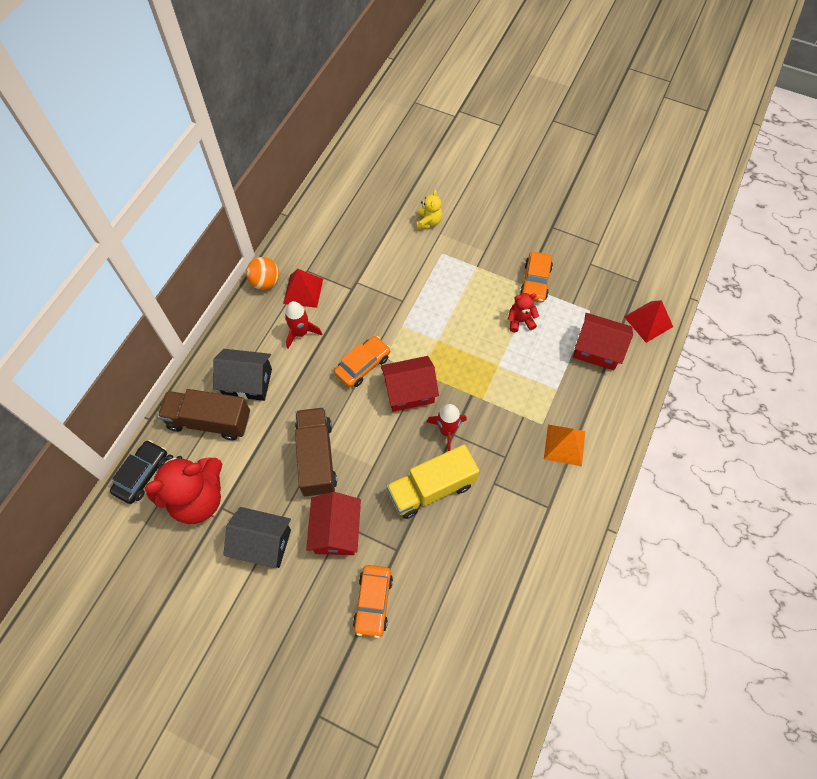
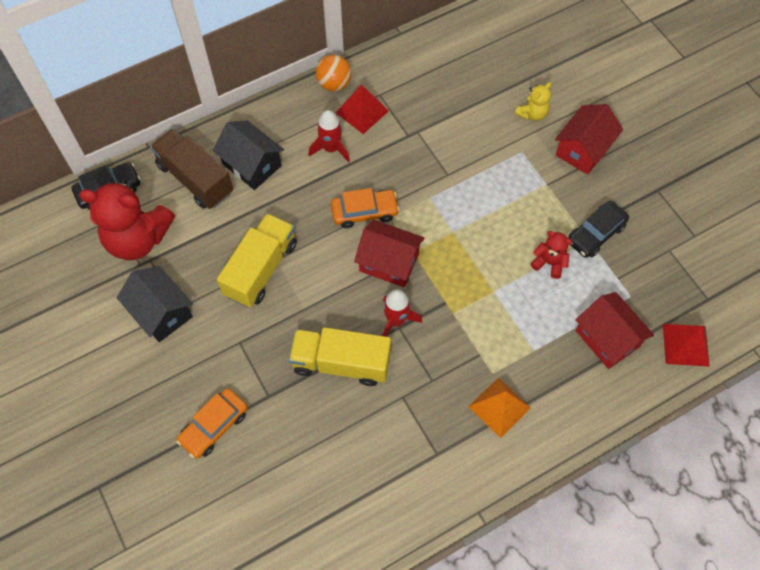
camera: 35 degrees right, 0 degrees up
brown truck [295,407,337,497] -> yellow truck [217,213,297,308]
red house [306,492,361,555] -> red house moved to [555,104,623,175]
orange car [520,252,553,302] -> black car [568,201,629,258]

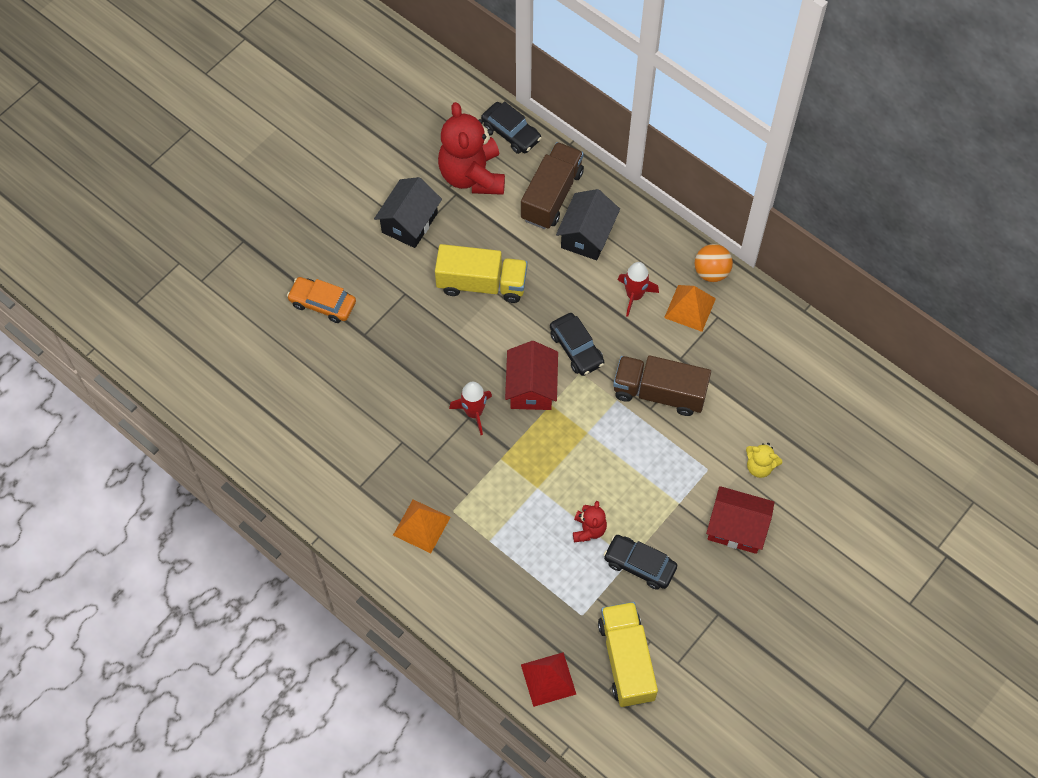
camera: 70 degrees right, 0 degrees up
yellow truck [289,327,391,386] -> yellow truck moved to [598,602,658,707]
orange car [331,188,399,228] -> black car [550,313,604,376]
red pyramid [336,84,389,134] -> orange pyramid [664,285,716,332]
red house [576,292,654,369] -> none
none -> brown truck [613,355,711,416]

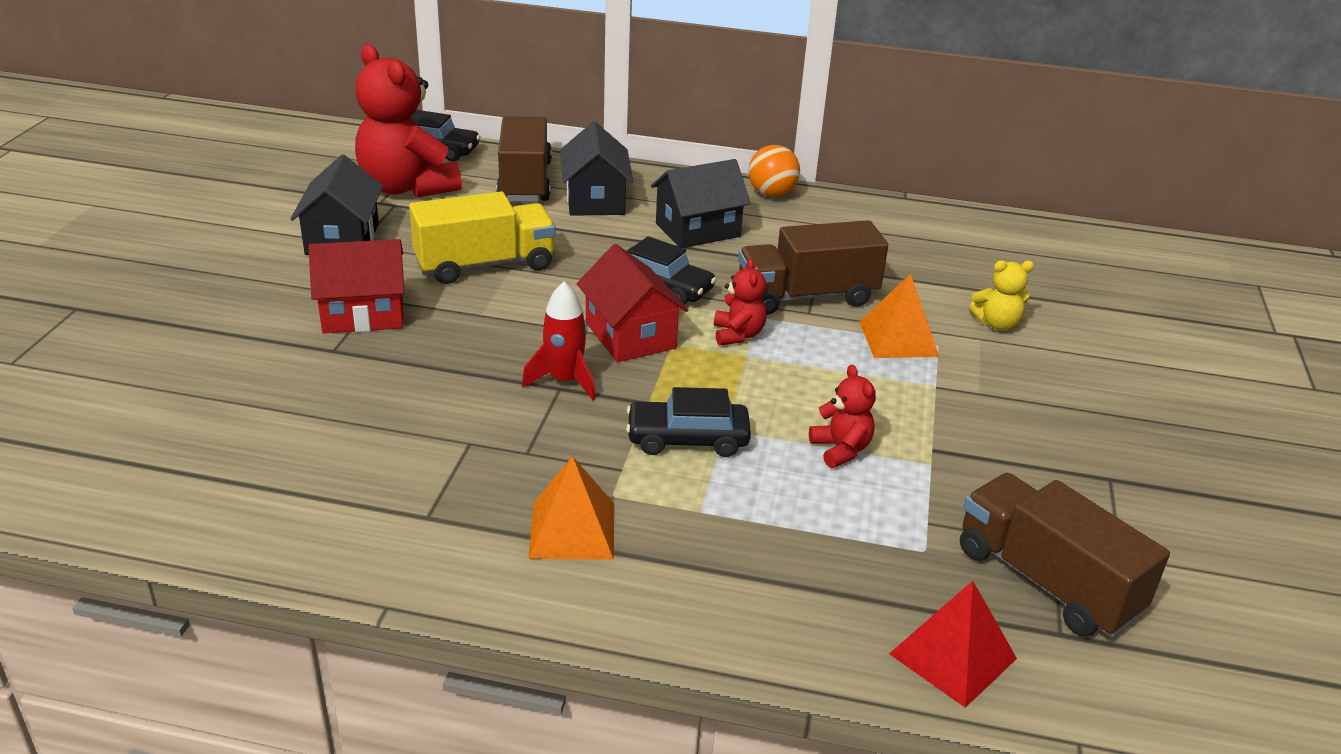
camera: 30 degrees left, 30 degrees down
orange car [287,277,356,323] -> none
yellow truck [598,602,658,707] -> brown truck [960,473,1170,637]
black car [604,535,677,590] -> black car moved to [626,387,751,457]
red rocket [618,262,659,317] -> black house [651,159,751,248]
orange pyramid [664,285,716,332] -> orange pyramid moved to [859,274,939,358]
red house [706,486,775,554] -> red house moved to [308,239,405,333]
none -> red teddy bear [714,258,766,346]

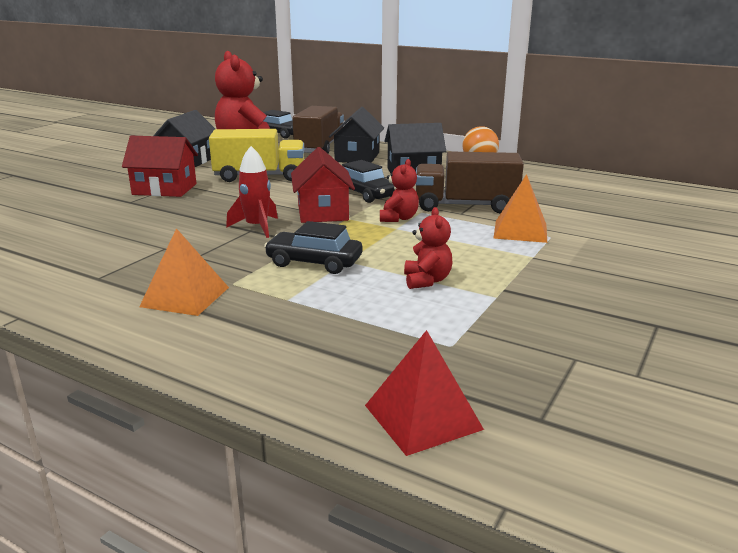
camera: 20 degrees right, 10 degrees down
brown truck [960,473,1170,637] -> none
yellow teddy bear [969,260,1034,330] -> none

